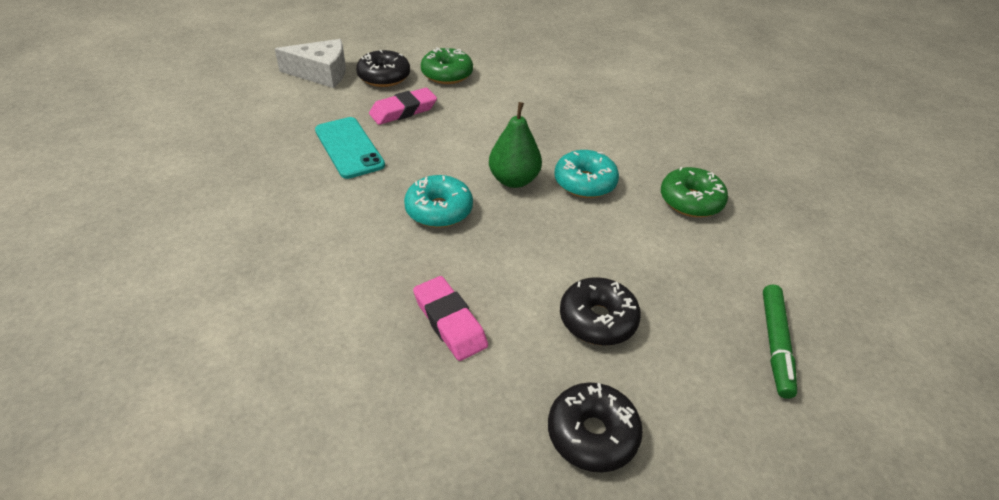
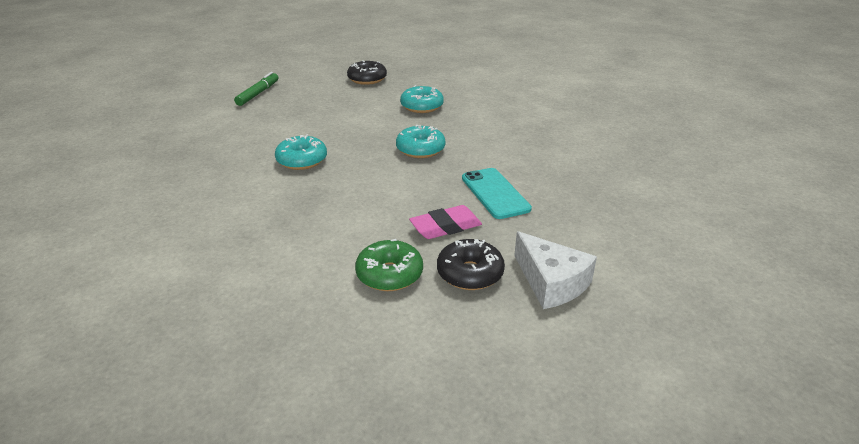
camera: 170 degrees left, 10 degrees down
white cheese [275,39,346,88] -> white cheese turned 135 degrees counterclockwise [514,231,597,309]
pink eraser [413,276,488,361] -> turquoise donut [400,85,444,113]
green pear [489,102,542,188] -> none
black donut [560,277,641,346] -> none
green donut [661,167,728,217] -> none

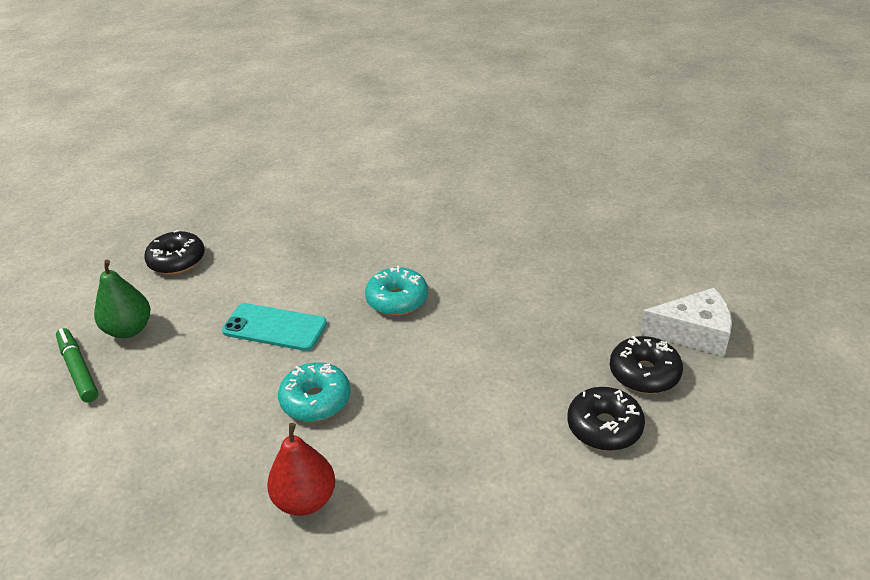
camera: 50 degrees left, 5 degrees up
green donut [355,239,423,291] -> black donut [567,387,645,451]
turquoise donut [400,85,444,113] -> none
pink eraser [409,205,482,239] -> none
turquoise phone [462,168,532,219] -> turquoise phone moved to [222,303,327,351]
none -> green pear [94,260,150,338]
none -> red pear [267,423,335,516]

